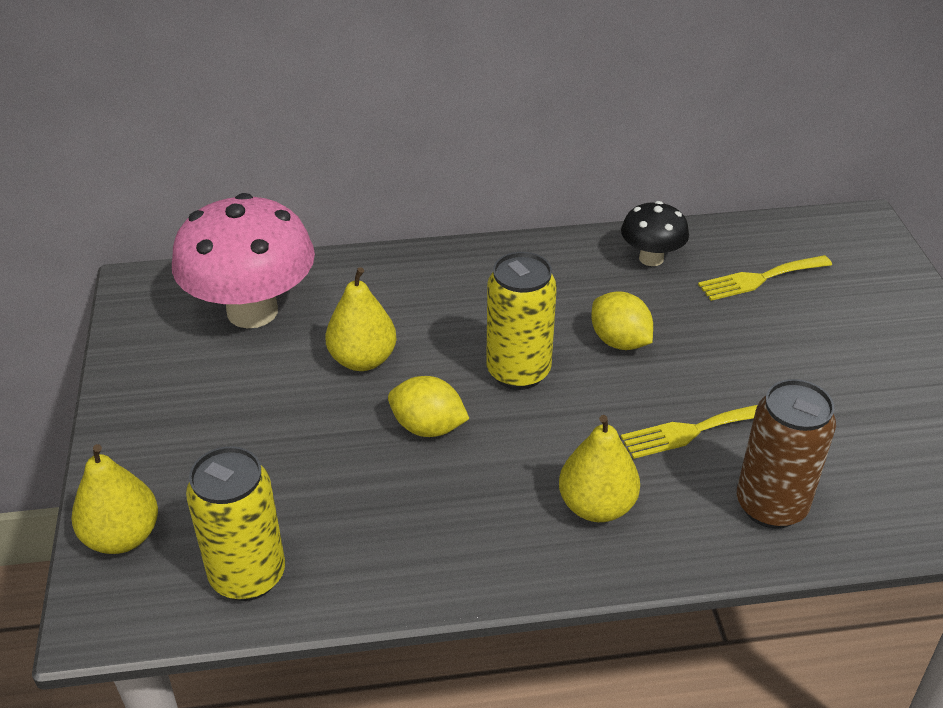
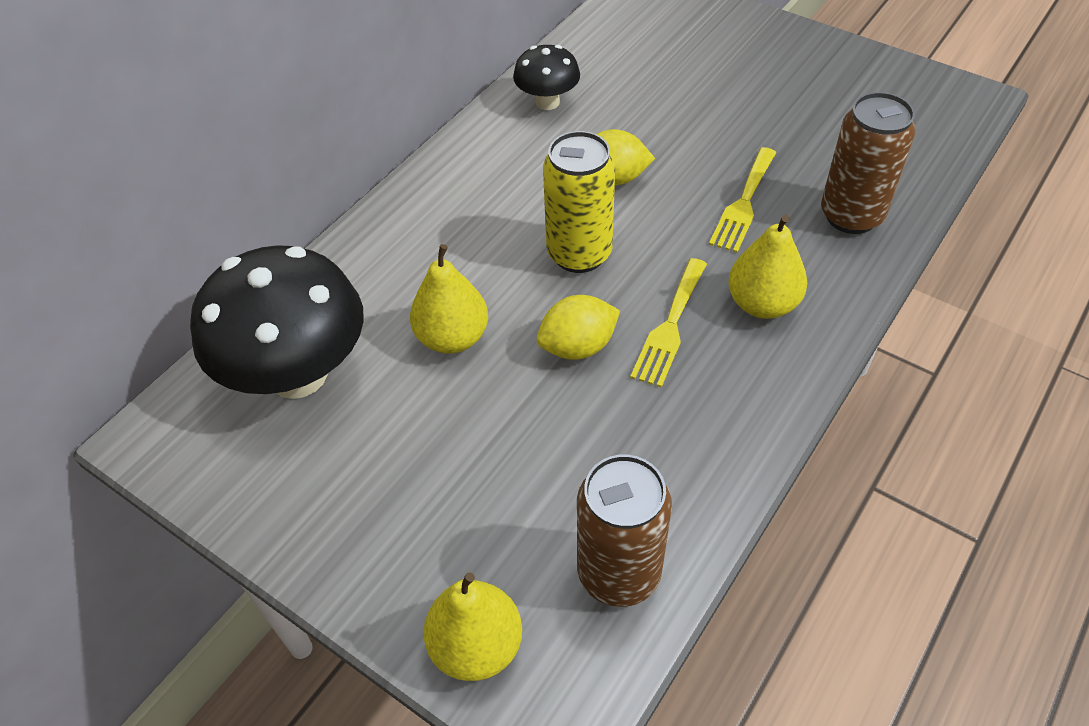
camera: 45 degrees left, 10 degrees up
pink mushroom [172,193,315,328] -> black mushroom [190,245,364,399]
yellow can [186,446,285,601] -> brown can [577,455,672,607]
yellow fork [698,255,832,301] -> yellow fork moved to [630,258,707,388]

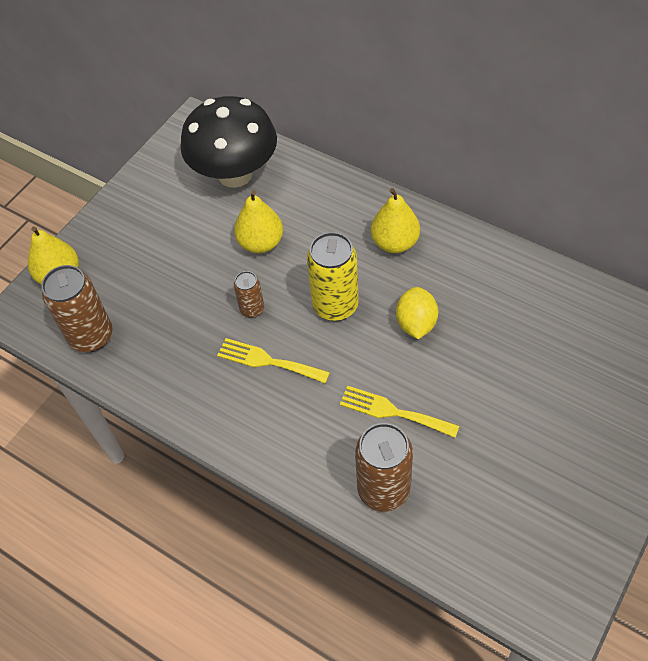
camera: 90 degrees right, 5 degrees up
black mushroom [513,45,580,110] -> none
yellow lemon [537,295,620,360] -> brown can [234,271,264,318]
yellow pear [728,215,807,319] -> yellow pear moved to [371,188,420,253]

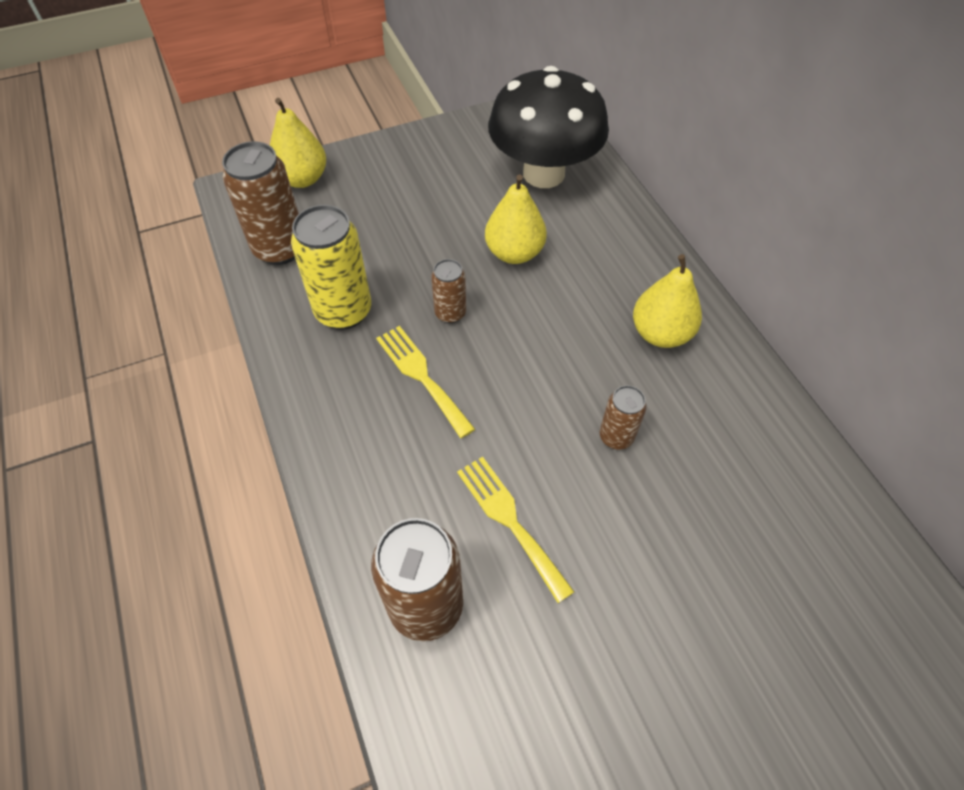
camera: 30 degrees right, 0 degrees up
yellow can [307,232,359,321] -> yellow can moved to [291,205,371,330]
yellow lemon [396,287,438,339] -> brown can [600,385,647,450]

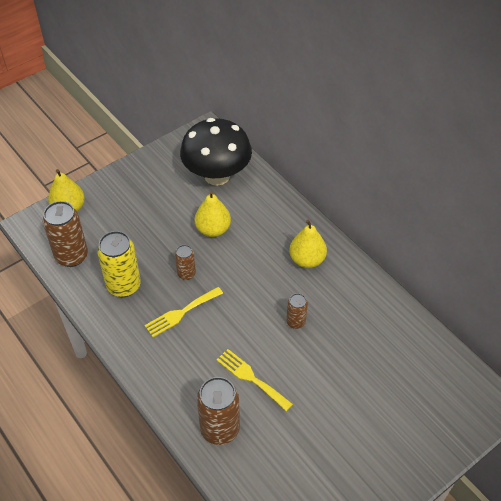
camera: 15 degrees left, 5 degrees down
yellow fork [376,326,475,438] -> yellow fork turned 75 degrees counterclockwise [145,287,223,337]

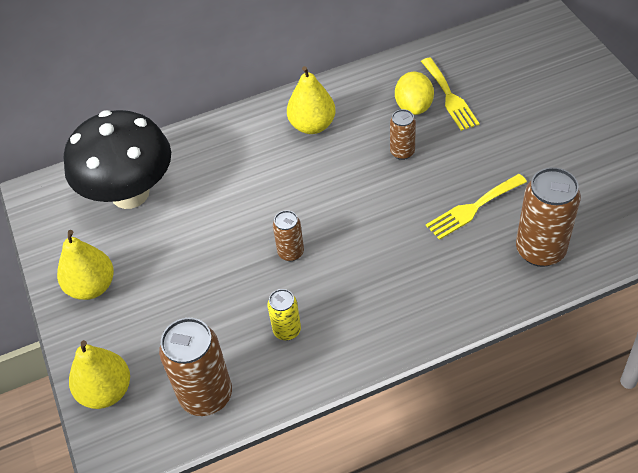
camera: 70 degrees left, 0 degrees up
yellow can [97,231,141,297] -> yellow can [267,289,301,341], size x0.54
yellow fork [145,287,223,337] -> yellow fork moved to [421,57,480,131]
yellow pear [195,191,231,237] -> yellow pear moved to [57,230,114,300]
none -> yellow lemon [395,72,434,115]

